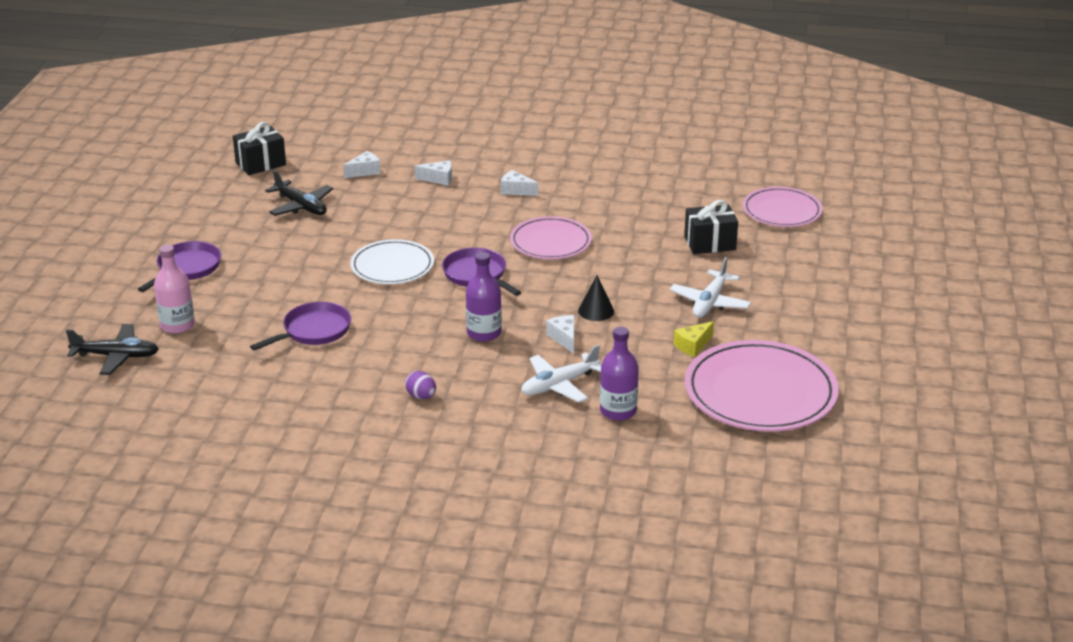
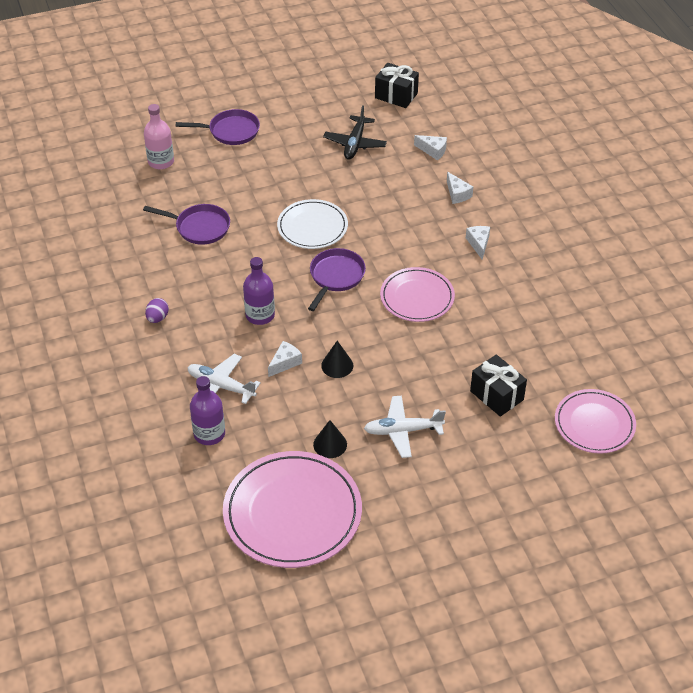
camera: 60 degrees right, 15 degrees up
black plane [66,324,159,375] -> none
yellow cheese [674,321,714,357] -> black cone [313,420,347,458]

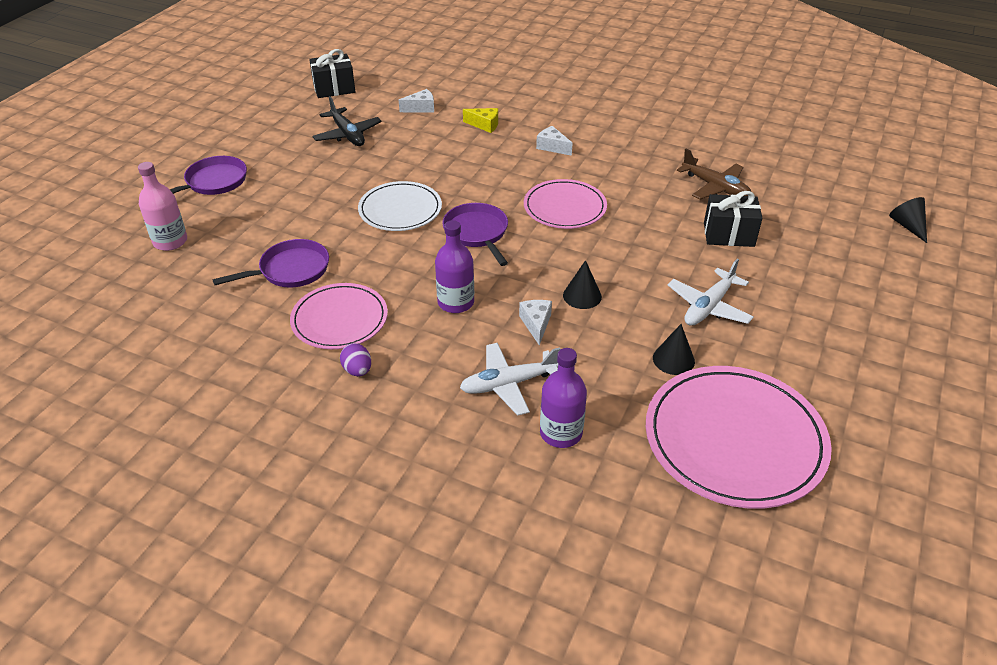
camera: 45 degrees left, 5 degrees down
white cheese [447,172,473,204] -> yellow cheese [463,108,498,133]
pink plate [555,389,636,454] -> pink plate moved to [290,283,388,349]
none -> brown plane [677,149,751,200]
none -> black cone [889,197,927,243]

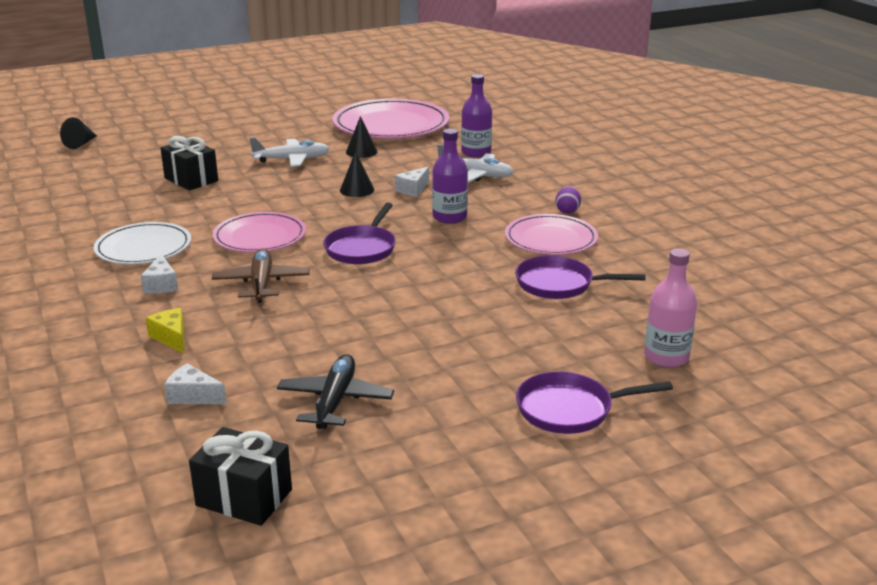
camera: 140 degrees left, 15 degrees down
white plate [358,181,442,231] -> white plate moved to [94,222,191,264]
brown plane [677,149,751,200] -> brown plane moved to [212,249,309,303]

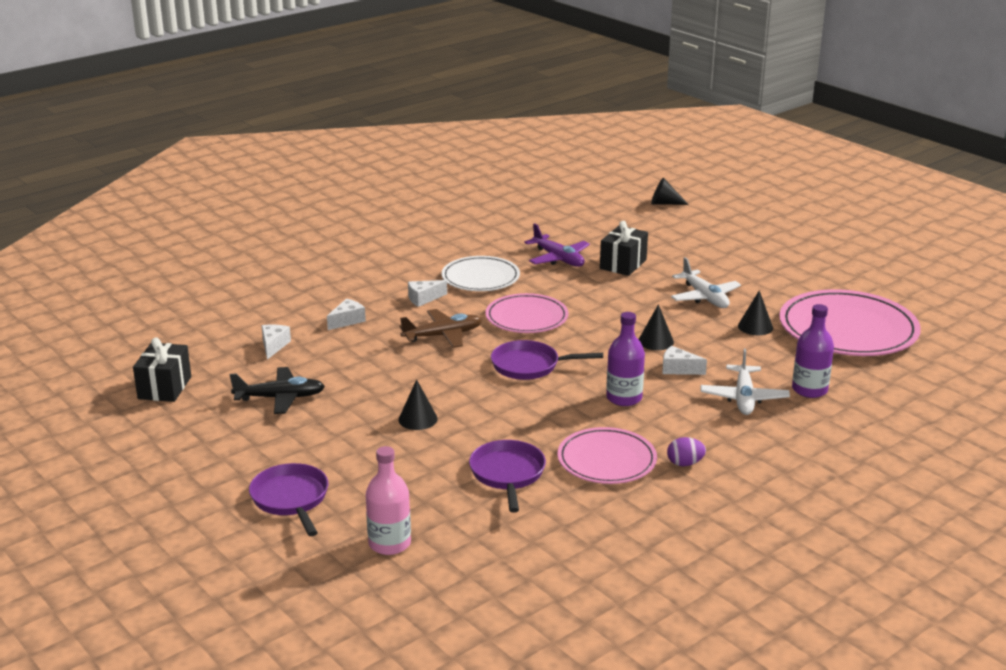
camera: 75 degrees right, 0 degrees up
yellow cheese [146,308,184,353] -> white cheese [327,299,366,330]
none -> black cone [398,379,438,430]
none -> purple plane [525,223,590,267]

